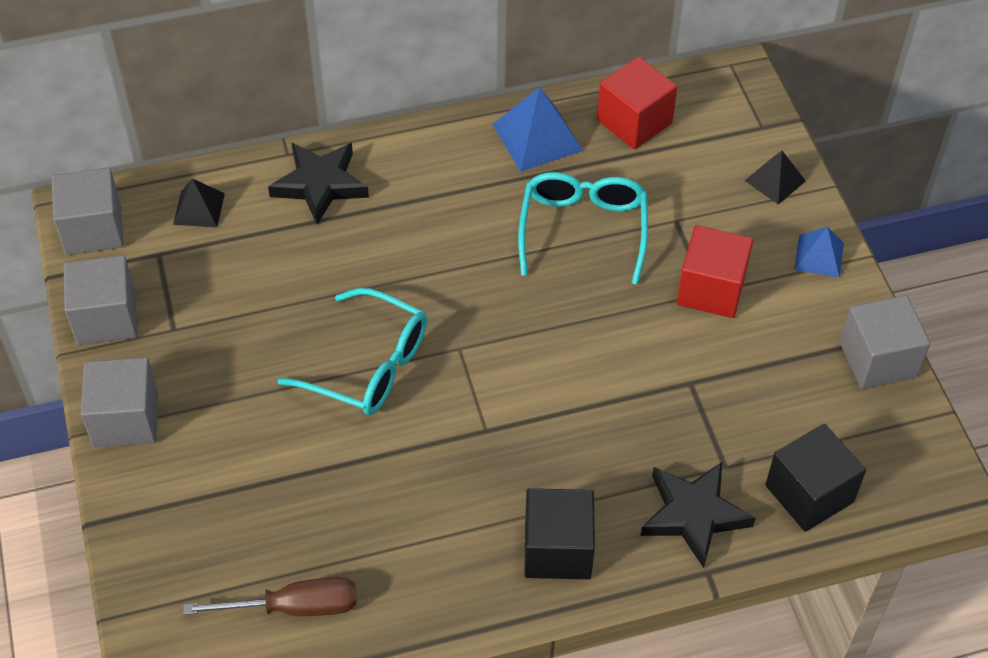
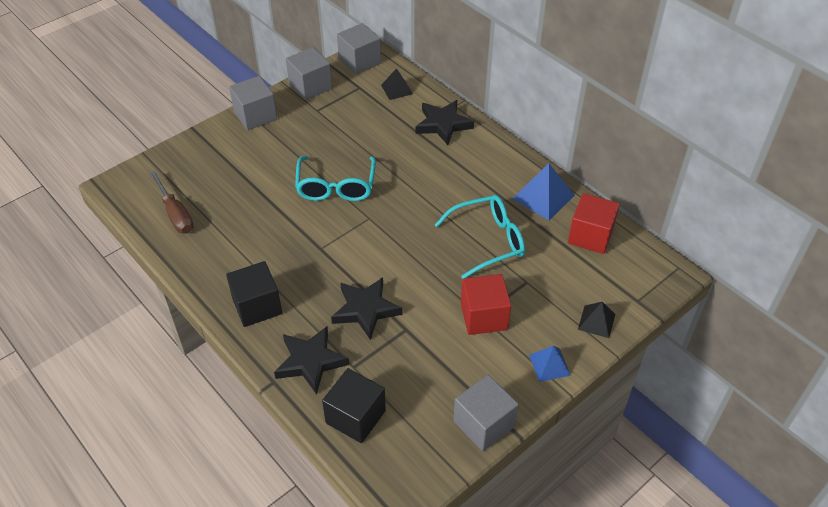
camera: 65 degrees right, 5 degrees down
none -> black star [331,277,402,340]

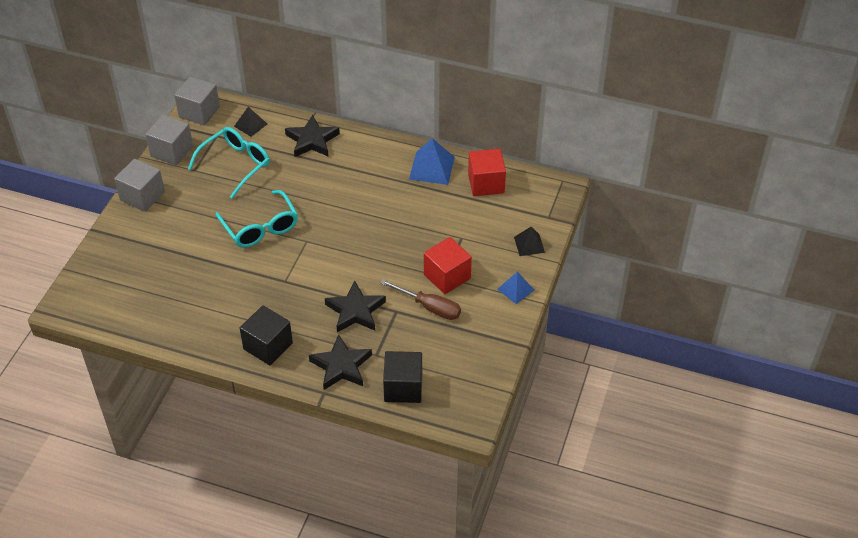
camera: 30 degrees left, 0 degrees up
brown screwdriver [150,171,194,233] -> brown screwdriver moved to [380,279,461,320]
turquoise glasses [435,195,525,279] -> turquoise glasses moved to [188,127,270,199]
grey cube [453,375,519,451] -> none

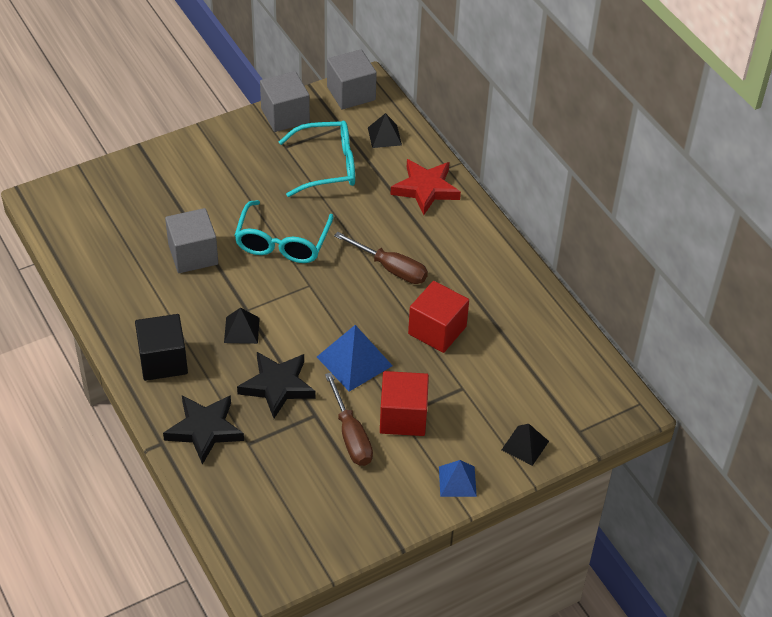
camera: 40 degrees right, 0 degrees up
grey cube [114,159,165,212] -> grey cube moved to [165,208,218,273]
black star [285,115,340,157] -> red star [390,159,461,215]
black cube [383,351,422,403] -> none
blue pyramid [409,138,455,185] -> blue pyramid moved to [317,325,393,392]
red cube [468,149,506,196] -> red cube moved to [408,281,469,353]
none -> black pyramid [224,308,260,344]
none -> brown screwdriver [334,232,428,284]

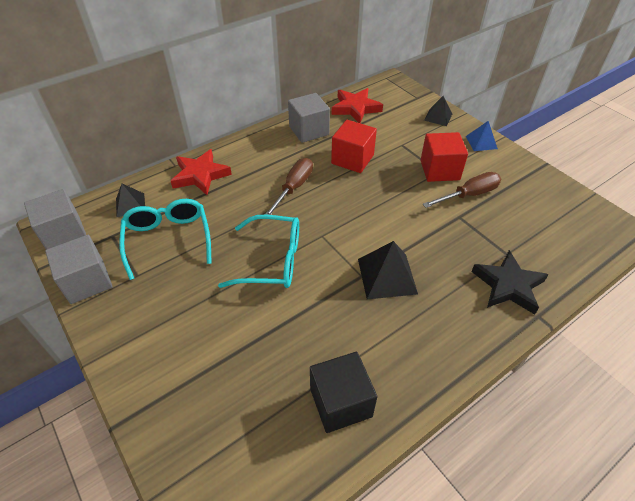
camera: 95 degrees left, 0 degrees up
black cube [135,314,188,381] -> black cube moved to [310,352,377,433]
grey cube [165,208,218,273] -> grey cube moved to [288,93,330,143]
black pyramid [224,308,260,344] -> black pyramid [358,241,418,299], size x1.61
black star [237,352,315,418] -> none
blue pyramid [317,325,393,392] -> none
none -> red star [331,88,383,123]

